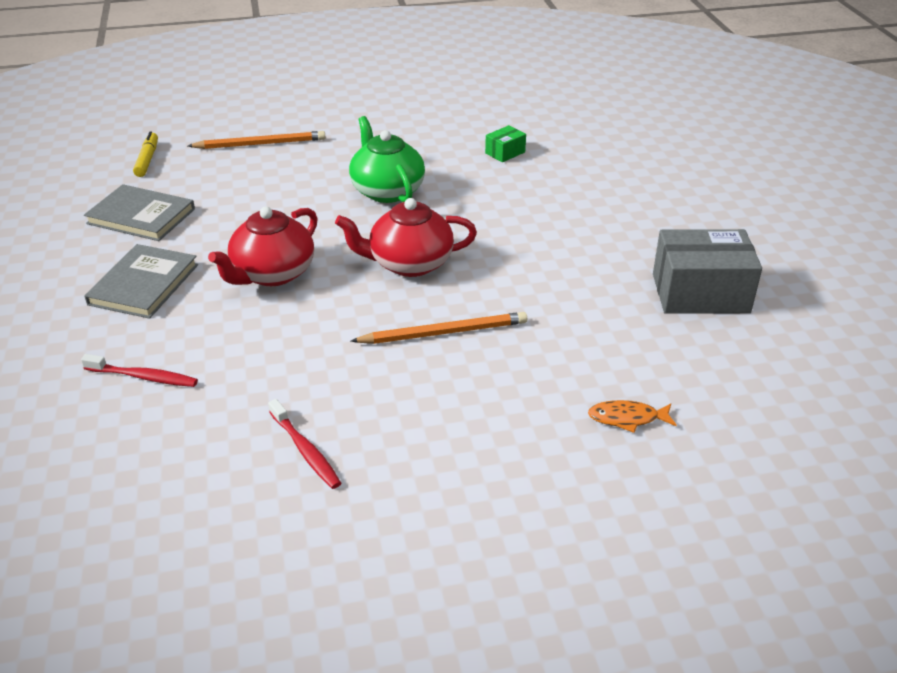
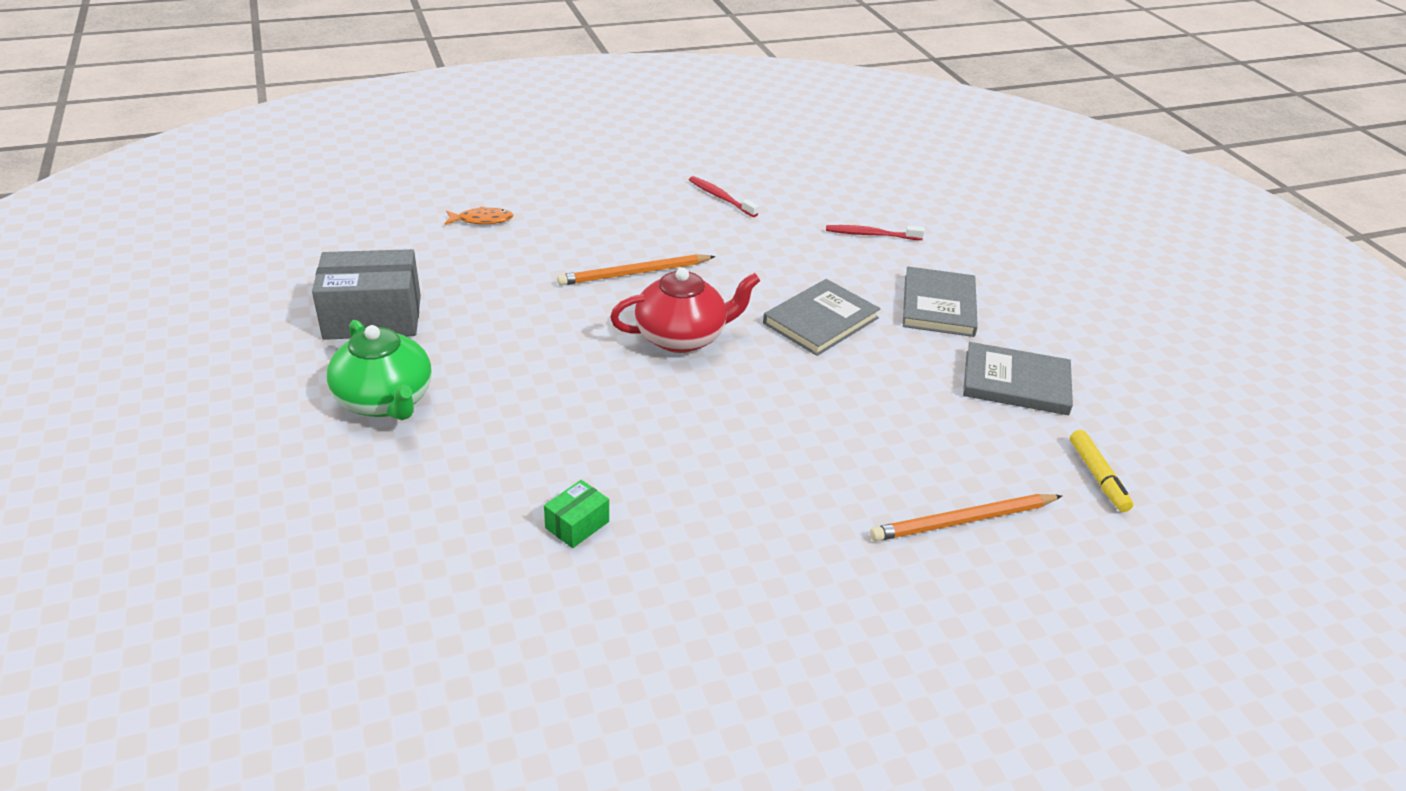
camera: 170 degrees right, 0 degrees up
red teapot [208,207,318,286] -> grey book [763,279,880,356]
green teapot [349,116,425,203] -> green teapot moved to [327,320,432,420]

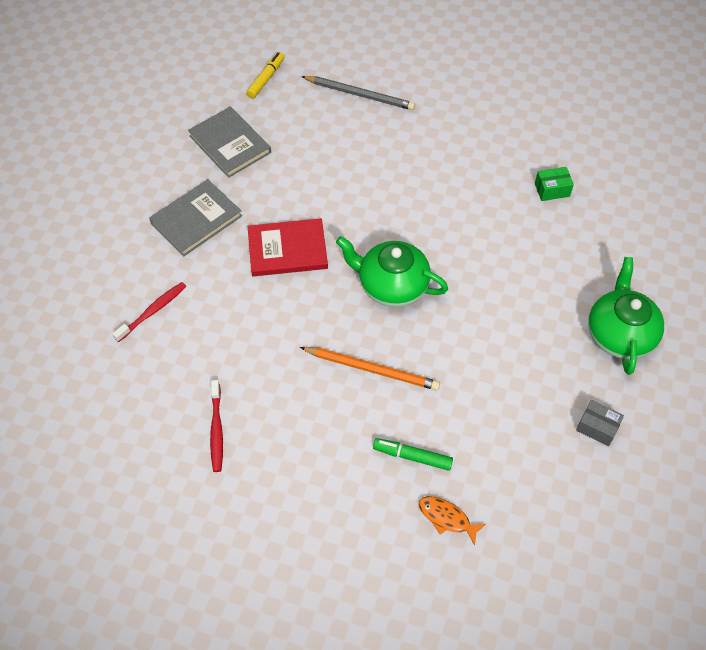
camera: 140 degrees left, 20 degrees up
grey box [312,249,421,340] -> grey box [576,400,624,446], size x0.46
red teapot [610,268,760,353] -> green teapot [336,236,448,307]
grey book [763,279,880,356] -> red book [248,218,328,276]
red toothbrush [826,225,925,240] -> red toothbrush turned 90 degrees counterclockwise [112,282,187,342]
orange pencil [870,494,1062,541] -> grey pencil [301,76,415,110]
none -> green marker [373,438,453,471]

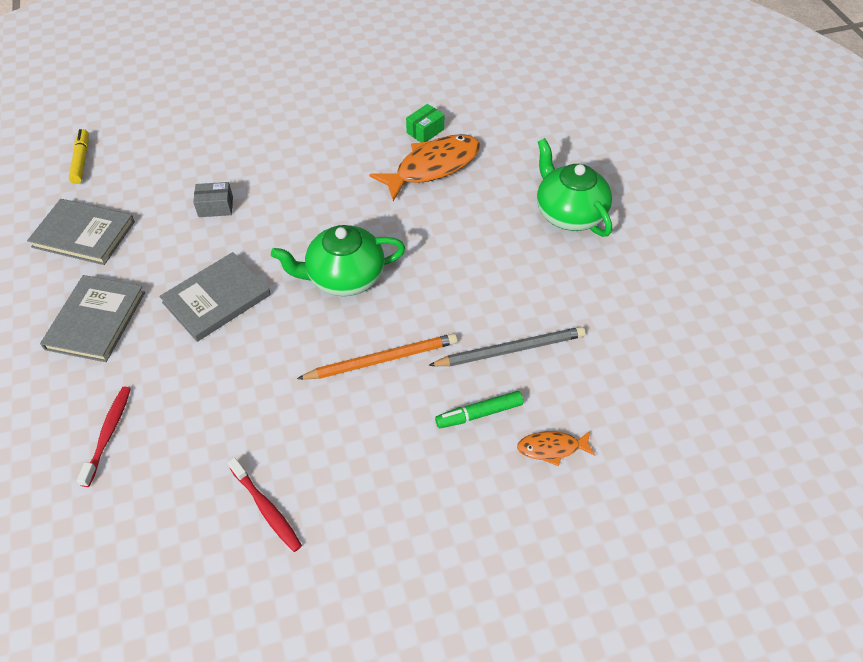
camera: 35 degrees left, 5 degrees down
red book [248,218,328,276] -> grey book [159,252,271,342]
grey pencil [301,76,415,110] -> grey pencil moved to [428,327,585,366]
grey box [576,400,624,446] -> grey box moved to [193,182,233,217]
none -> orange fish [369,134,480,201]

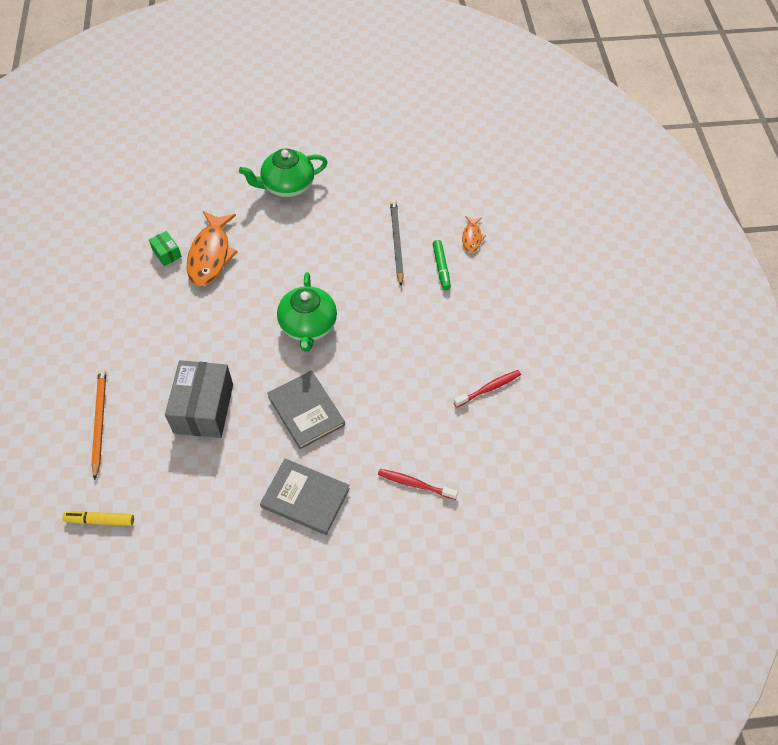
camera: 80 degrees left, 5 degrees up
grey book [27,199,135,265] -> none
grey box [193,182,233,217] -> grey box [165,360,233,438], size x2.17
orange pencil [297,334,457,380] -> orange pencil moved to [91,368,106,480]
orange fish [369,134,480,201] -> orange fish turned 150 degrees counterclockwise [187,211,238,286]

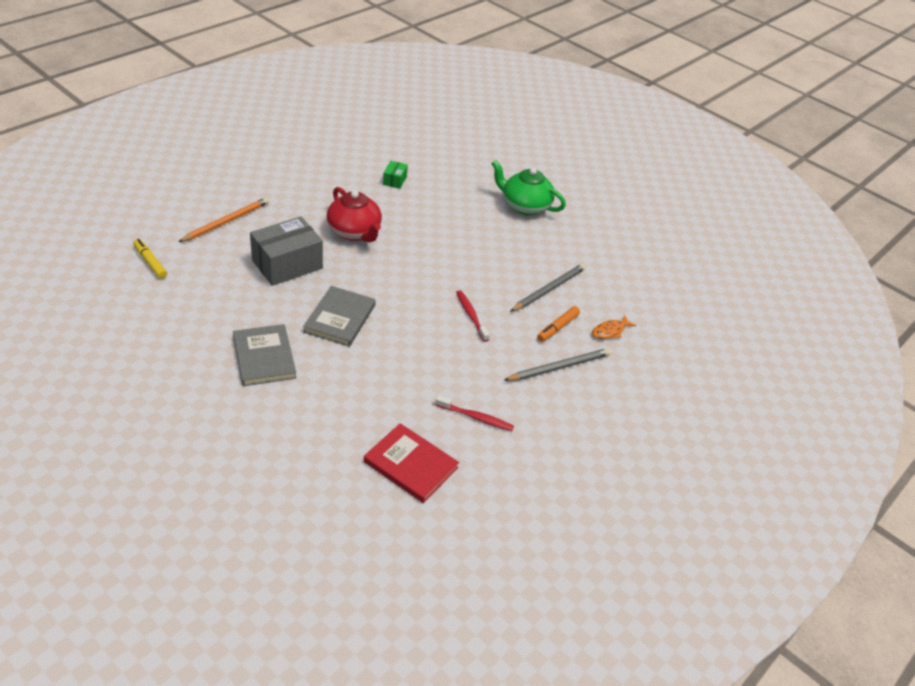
camera: 45 degrees right, 15 degrees down
orange fish [187,211,238,286] -> none
green teapot [277,272,337,352] -> none
red toothbrush [378,469,458,500] -> red toothbrush moved to [456,290,490,342]
green marker [433,240,451,290] -> orange marker [537,306,580,342]
none -> red teapot [327,187,382,242]
none -> red book [364,423,459,503]
none -> grey pencil [504,348,611,381]

